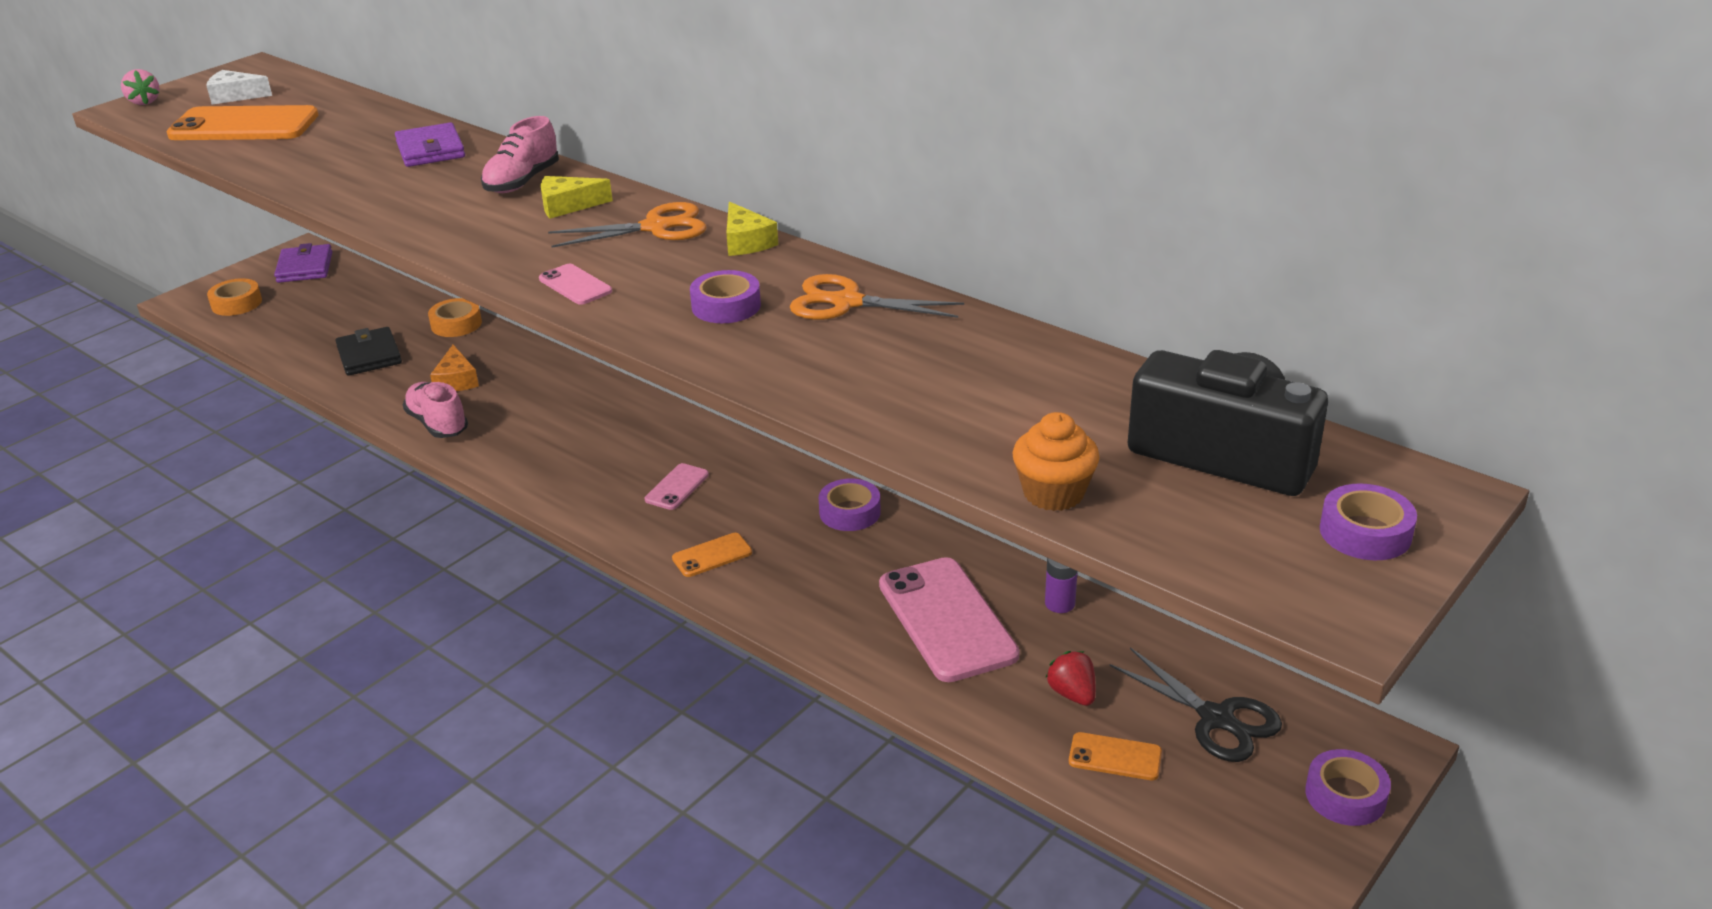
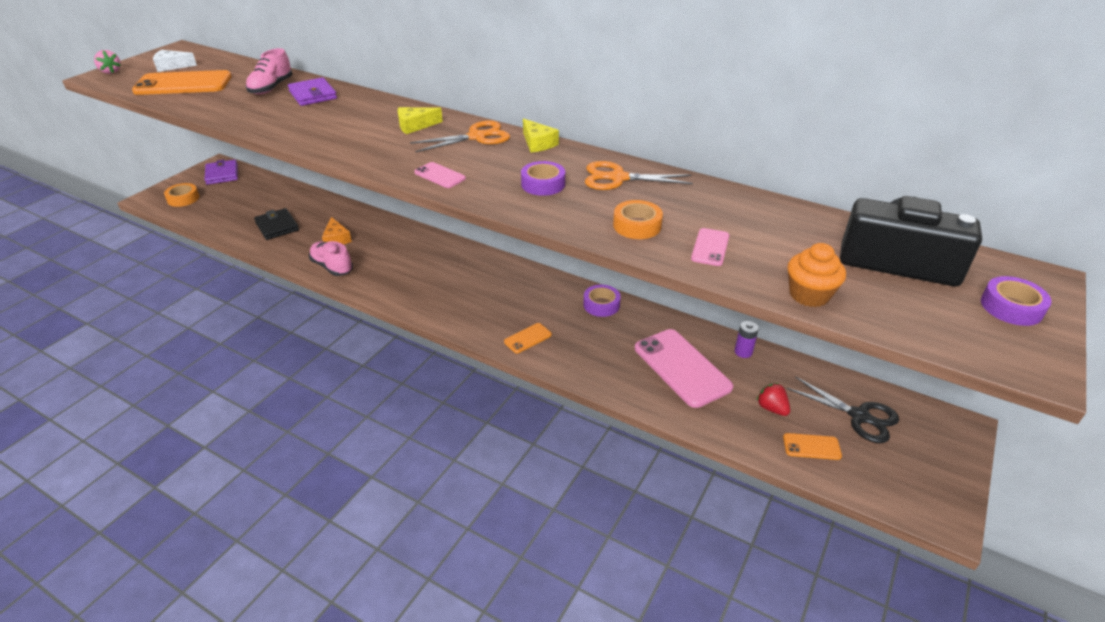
camera: 10 degrees left, 5 degrees up
orange tape [428,298,482,337] -> orange tape moved to [613,200,663,239]
pink shoe [481,116,559,193] -> pink shoe moved to [246,48,293,95]
pink phone [645,463,709,510] -> pink phone moved to [691,228,729,266]
purple tape [1305,749,1391,826] -> none

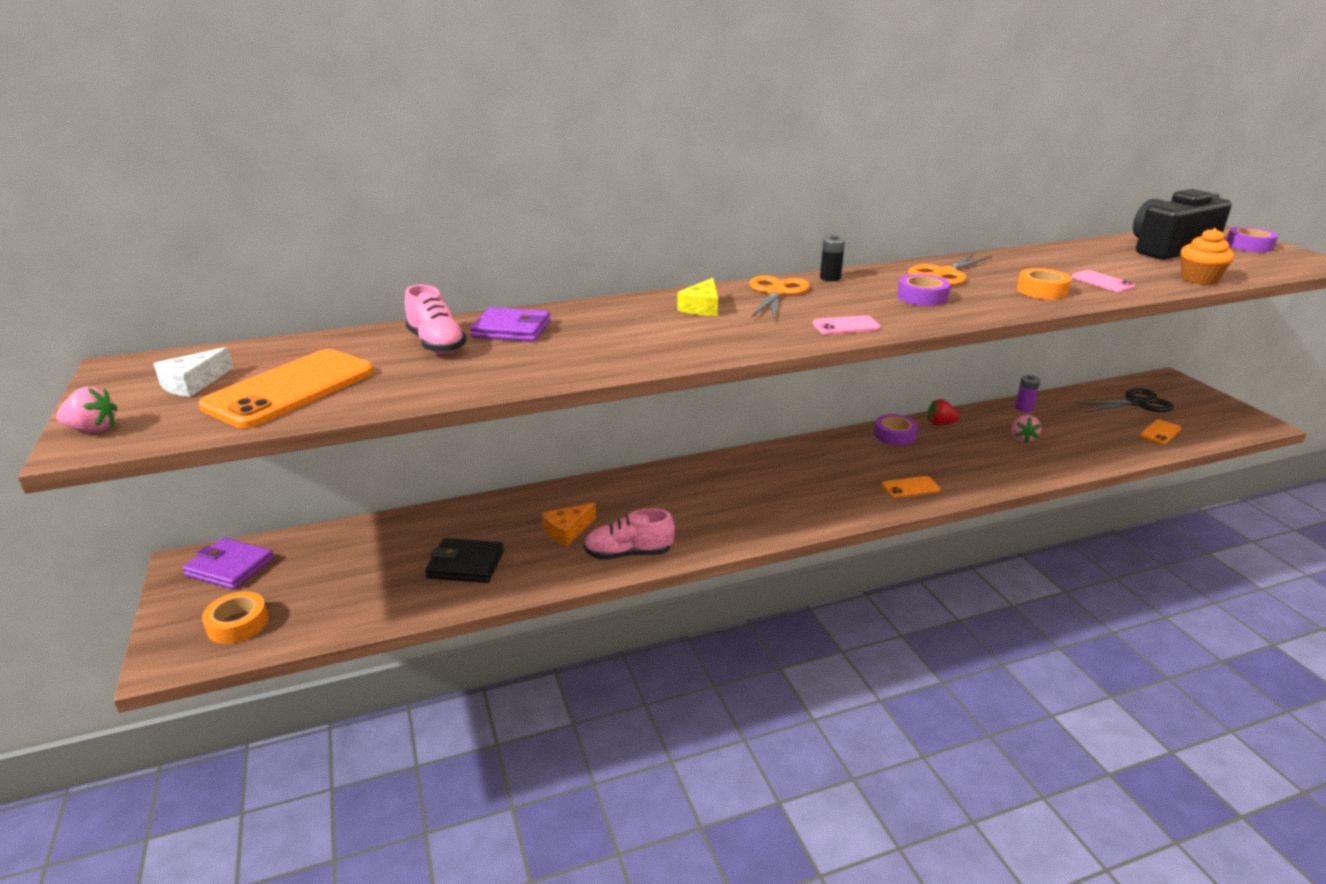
camera: 50 degrees left, 10 degrees down
orange cheese [322,217,352,245] -> orange cheese turned 120 degrees clockwise [542,503,596,546]
orange phone [504,323,552,353] -> orange phone turned 75 degrees clockwise [882,476,940,498]
yellow cheese [523,119,559,153] -> black battery [820,235,845,281]
pink phone [635,329,733,408] -> pink strawberry [1012,415,1041,443]
red strawberry [756,383,790,416] -> red strawberry moved to [927,399,960,425]

